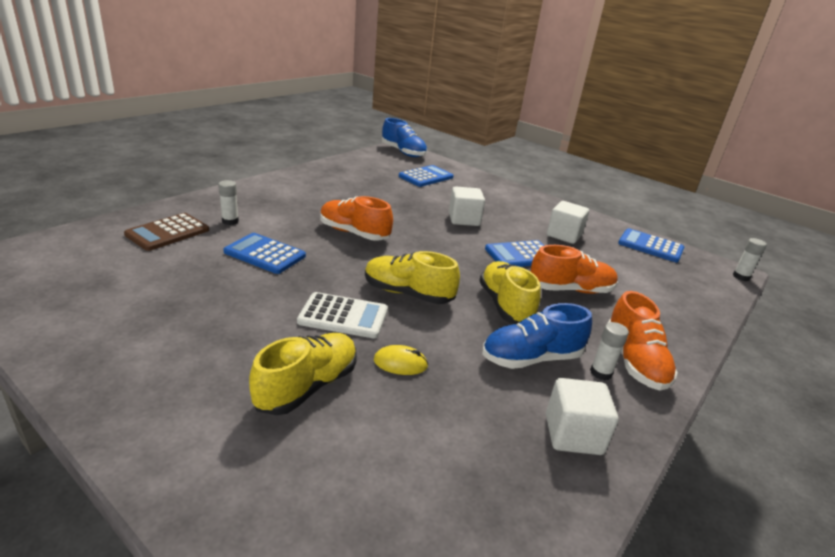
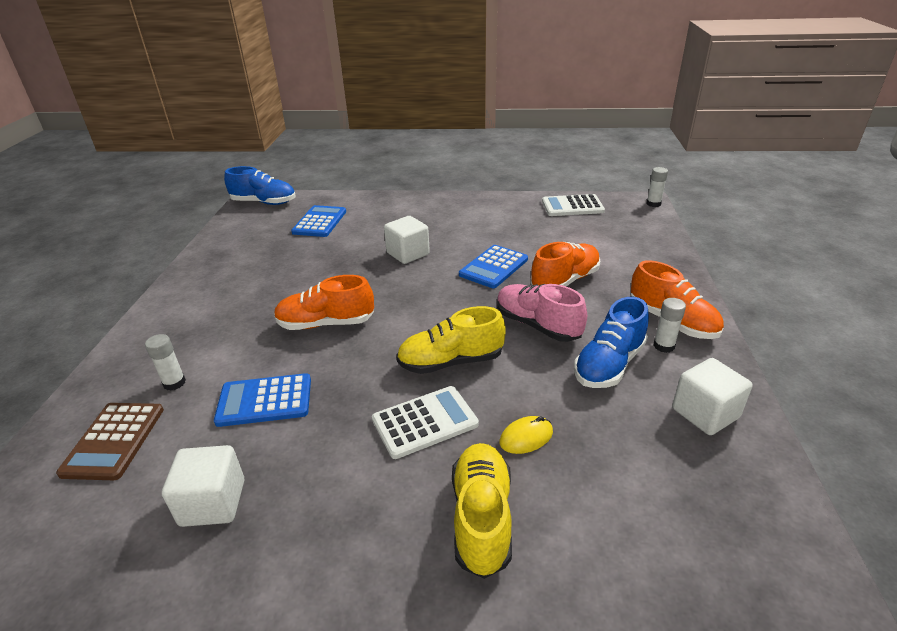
camera: 30 degrees left, 5 degrees up
yellow shoe [479,261,541,324] -> pink shoe [497,284,587,342]
white cube [547,201,589,244] -> white cube moved to [162,445,244,527]
blue calculator [618,228,684,262] -> white calculator [542,194,605,216]

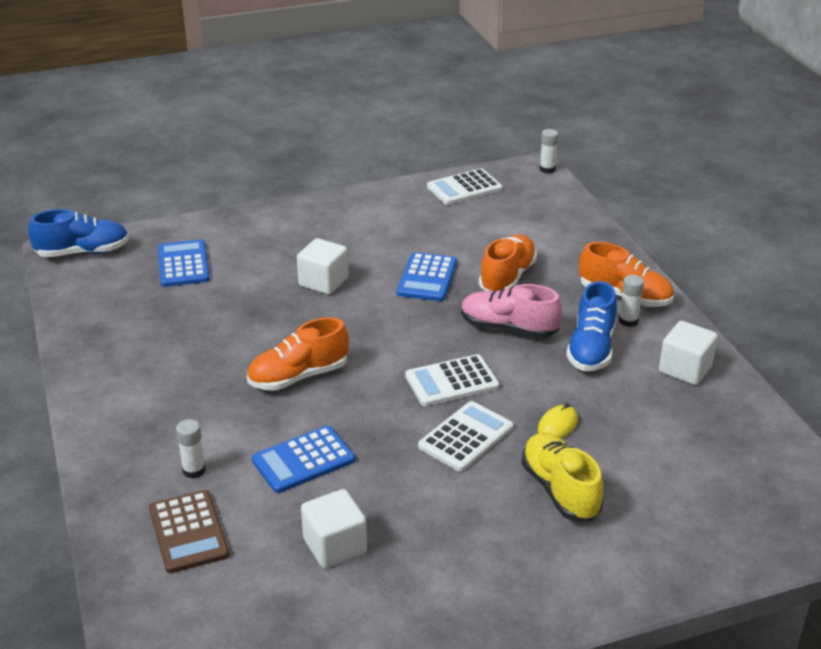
camera: 25 degrees left, 0 degrees up
yellow shoe [396,306,506,374] -> white calculator [405,354,499,406]

